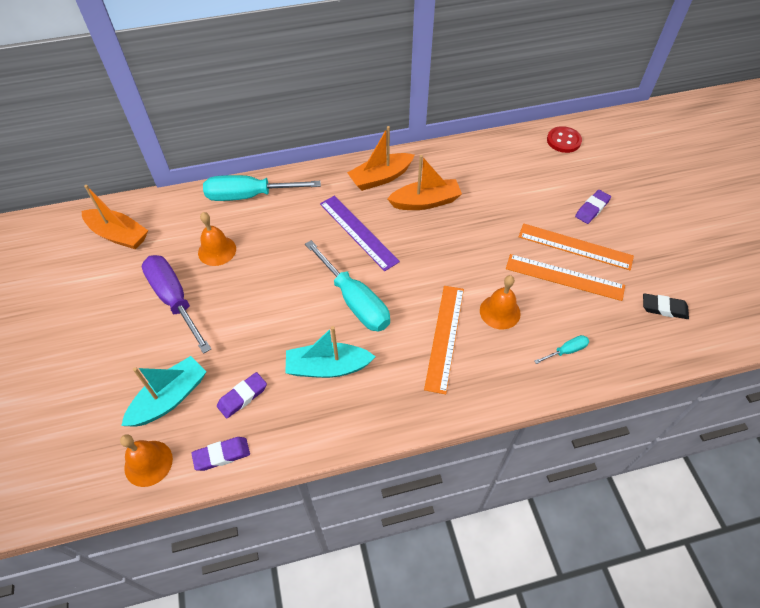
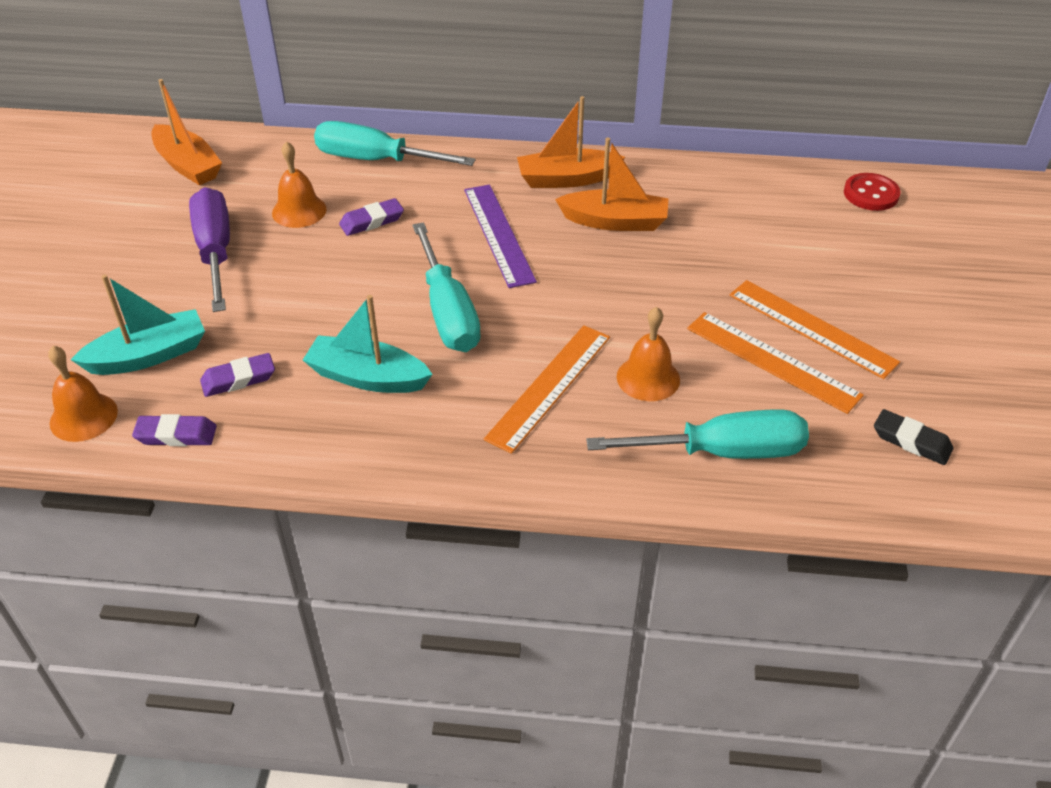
camera: 20 degrees right, 10 degrees down
turquoise screwdriver [534,335,589,364] -> turquoise screwdriver [586,409,809,459], size x2.23
purple eraser [575,190,611,224] -> purple eraser moved to [339,198,404,236]

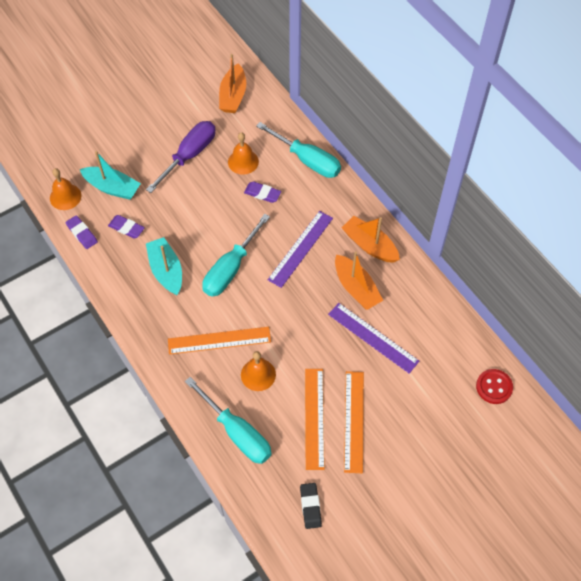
camera: 50 degrees right, 15 degrees up
turquoise screwdriver [314,121,476,166] -> turquoise screwdriver turned 150 degrees clockwise [256,122,341,178]
none -> purple ruler [328,303,420,374]

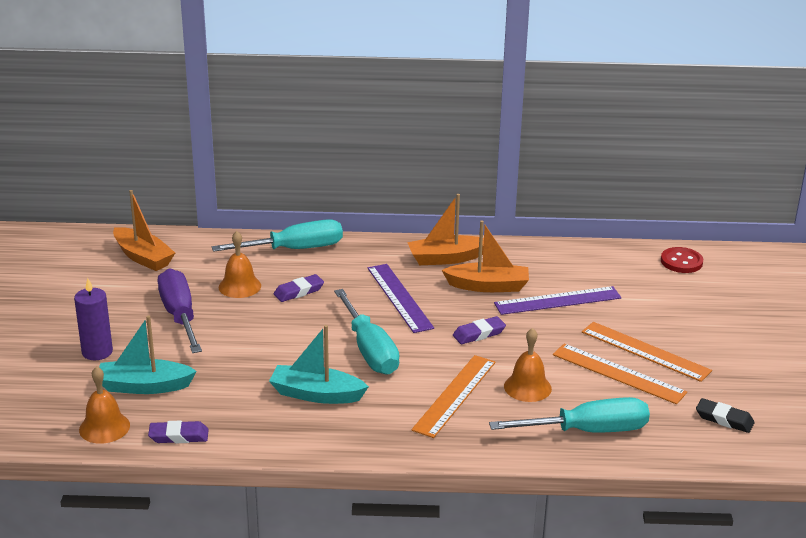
camera: 55 degrees left, 30 degrees down
turquoise boat [80,151,141,200] -> turquoise boat turned 150 degrees counterclockwise [99,315,197,394]
purple eraser [108,215,145,239] -> purple eraser moved to [453,316,506,344]
none -> purple candle [74,278,113,360]

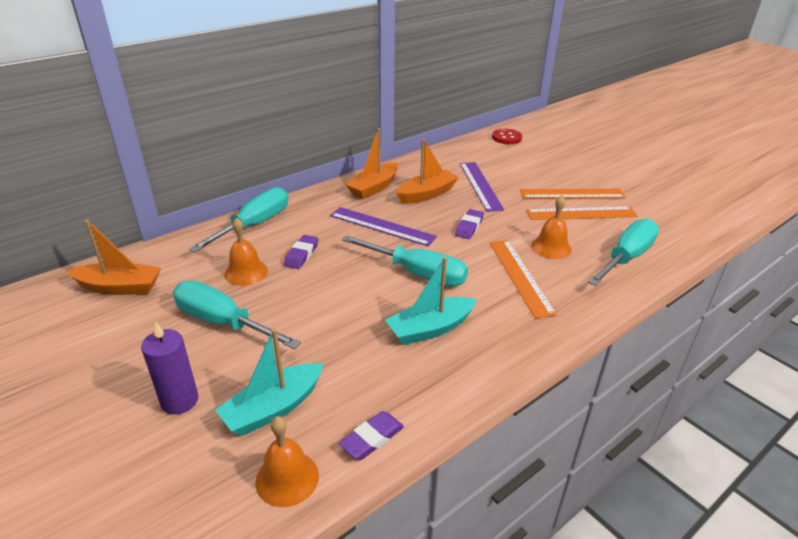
camera: 40 degrees left, 5 degrees up
purple screwdriver [158,268,202,353] -> turquoise screwdriver [173,281,301,349]
purple ruler [494,286,621,315] -> purple ruler turned 45 degrees counterclockwise [460,162,504,212]
black eraser [696,398,755,433] -> none

